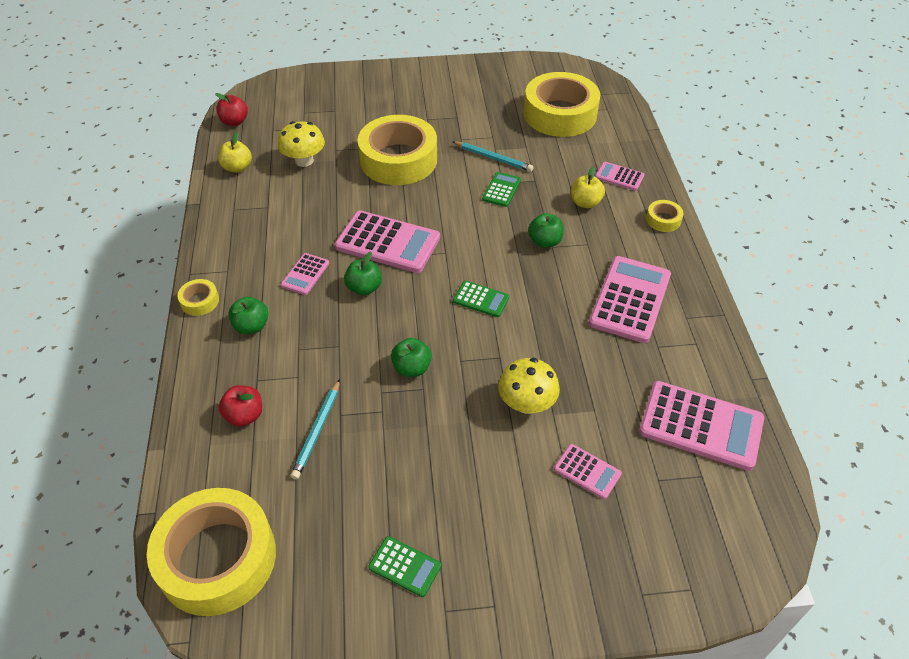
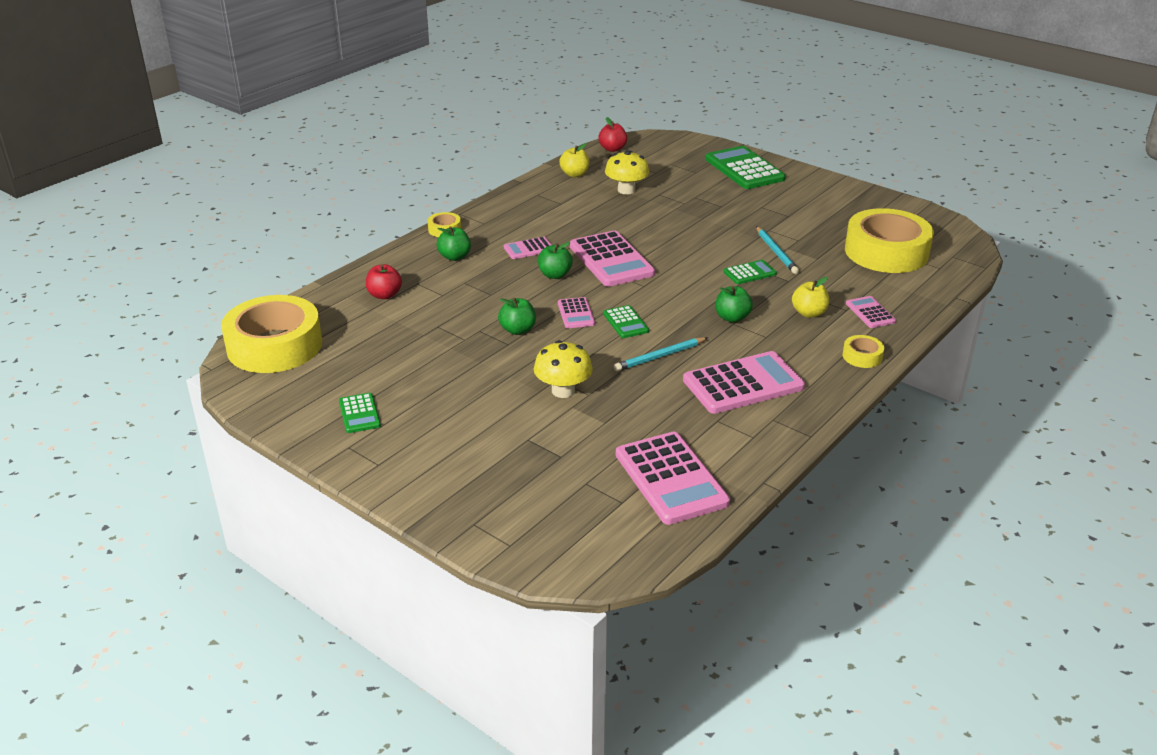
camera: 45 degrees right, 15 degrees down
turquoise pencil [291,379,340,480] -> turquoise pencil moved to [614,337,708,371]
yellow tape [358,115,437,185] -> none
pink calculator [554,444,622,499] -> pink calculator moved to [558,297,595,328]
none -> green calculator [705,146,786,189]

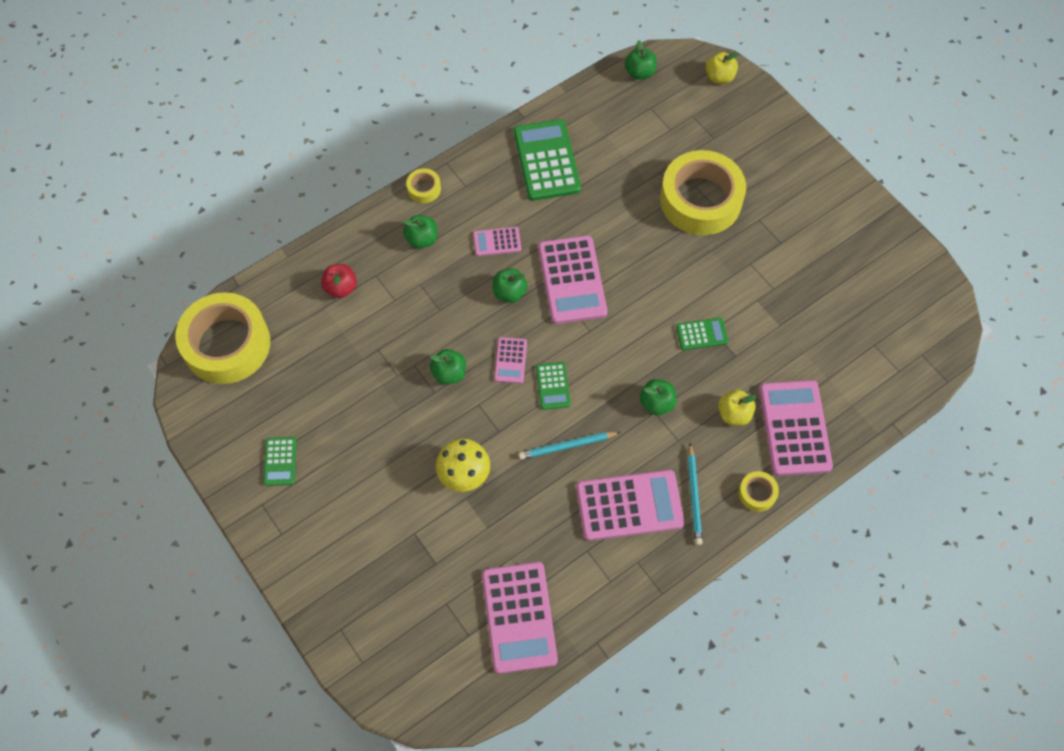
camera: 15 degrees right, 30 degrees up
yellow apple [559,143,589,177] -> yellow apple moved to [706,52,738,84]
red apple [598,117,627,152] -> green apple [625,40,657,80]
yellow mushroom [605,151,649,195] -> none
green calculator [705,146,786,189] -> green calculator moved to [514,119,581,201]
turquoise pencil [756,226,799,274] -> turquoise pencil moved to [687,443,703,545]
yellow tape [845,208,934,273] -> yellow tape moved to [660,150,746,235]
pink calculator [846,296,896,328] -> pink calculator [759,380,833,476], size x1.97

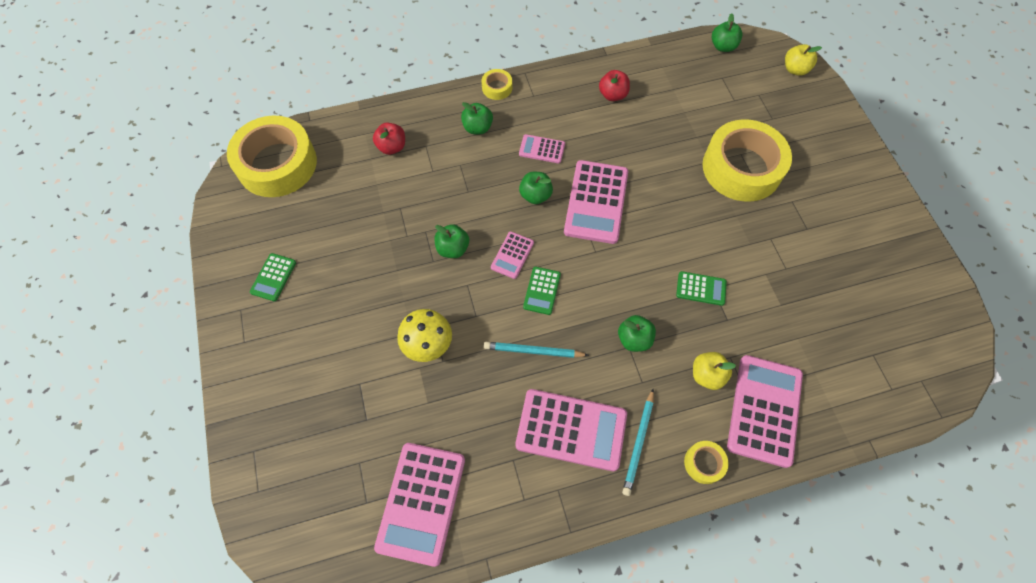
camera: 20 degrees right, 0 degrees up
green calculator [514,119,581,201] -> red apple [599,70,630,101]

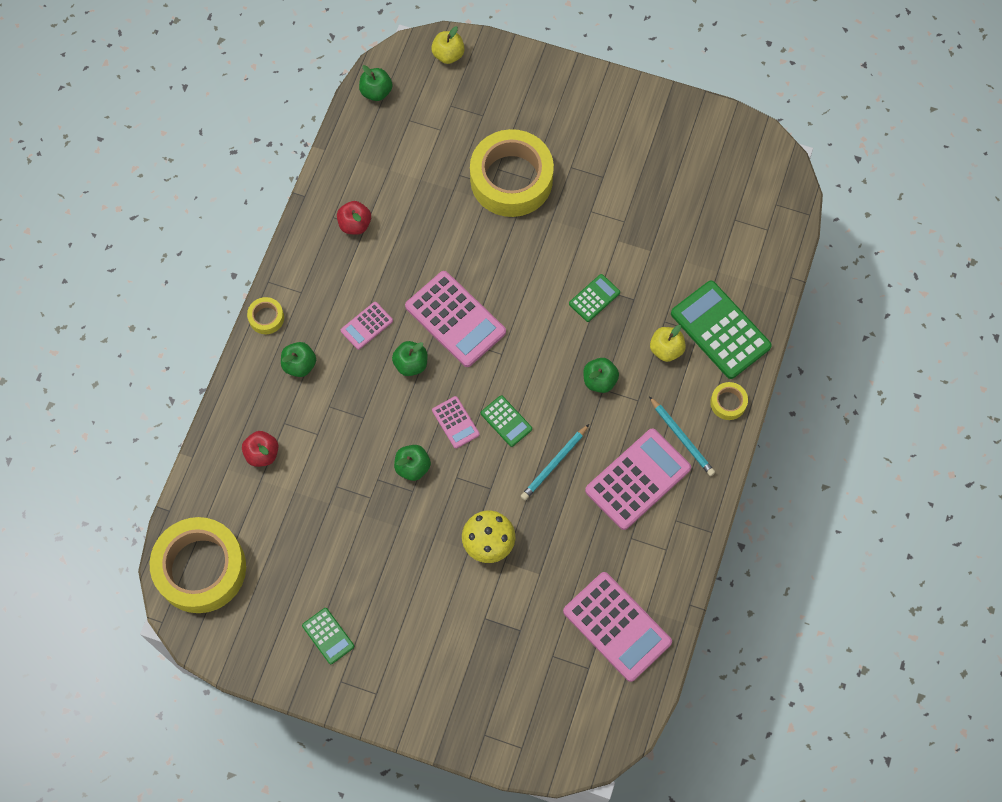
camera: 55 degrees left, 5 degrees up
pink calculator [727,355,803,468] -> green calculator [671,281,772,379]

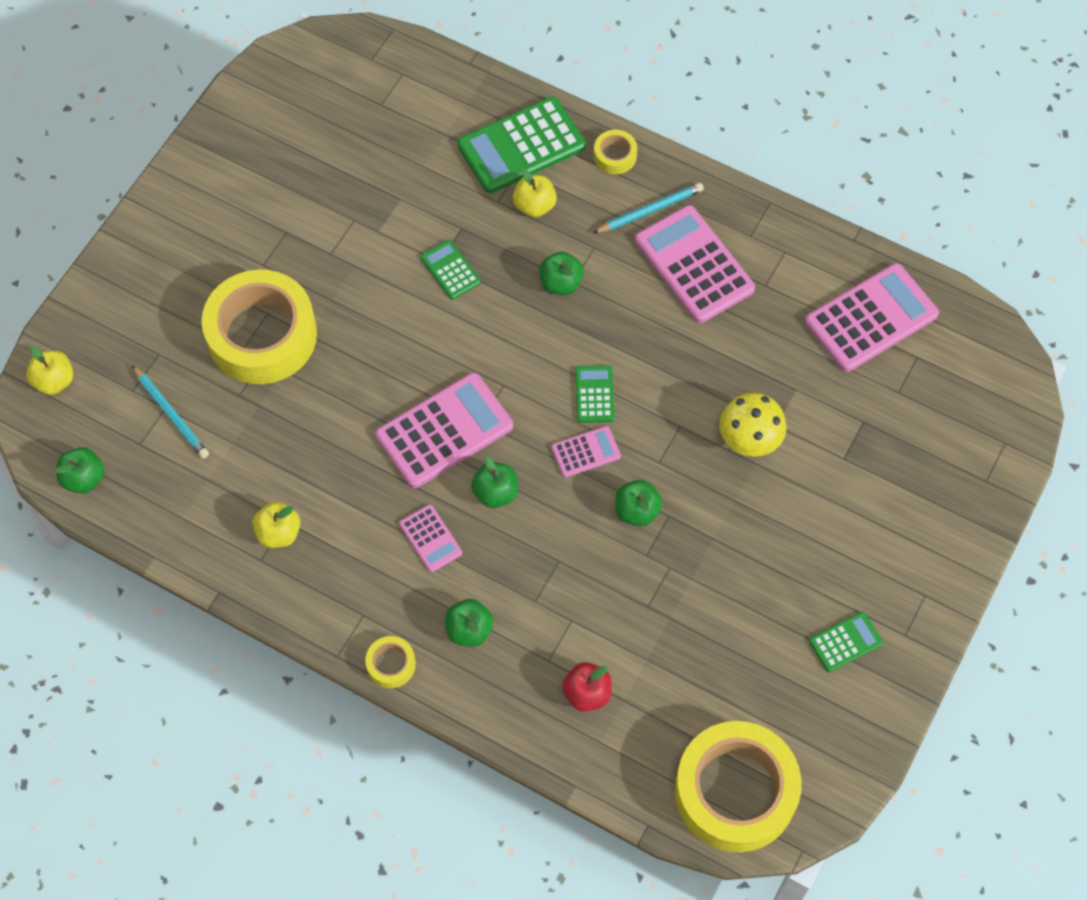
camera: 80 degrees left, 5 degrees down
red apple [337,201,371,235] -> yellow apple [252,502,300,548]
green calculator [481,395,532,447] -> green calculator turned 60 degrees counterclockwise [575,365,615,423]
turquoise pencil [521,424,589,500] -> turquoise pencil moved to [132,365,209,459]

